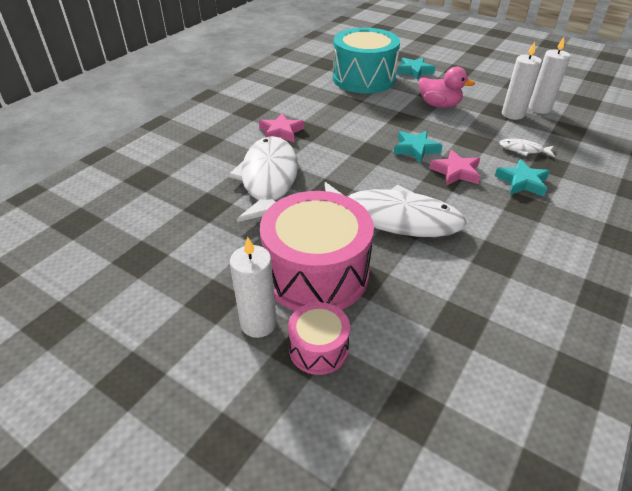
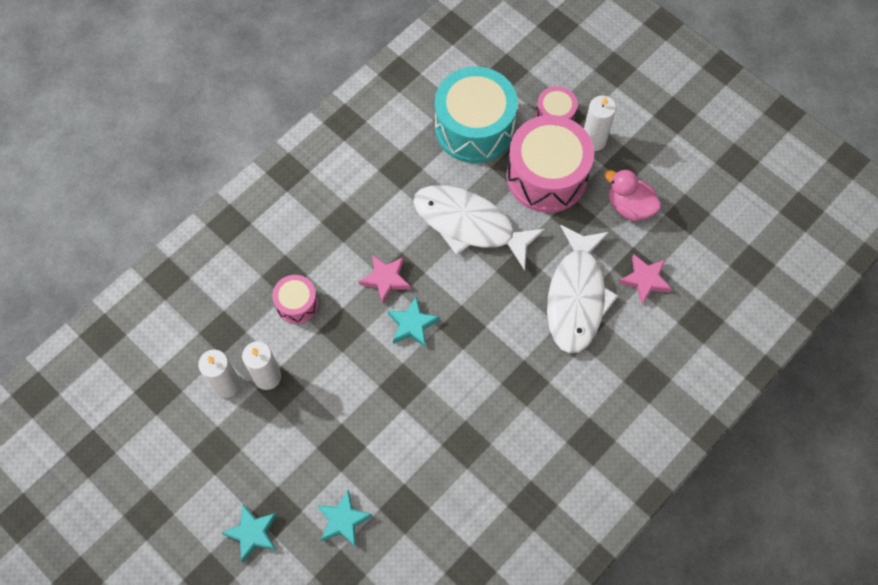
camera: 170 degrees left, 25 degrees up
pink star [259,113,304,142] -> pink star moved to [619,254,672,304]
turquoise drum [333,28,400,93] -> turquoise drum moved to [435,67,518,163]
pink duck [419,67,475,108] -> pink duck moved to [604,169,661,221]
turquoise star [495,159,550,196] -> turquoise star moved to [222,505,277,562]
white fish [499,139,555,157] -> pink drum [272,275,318,324]

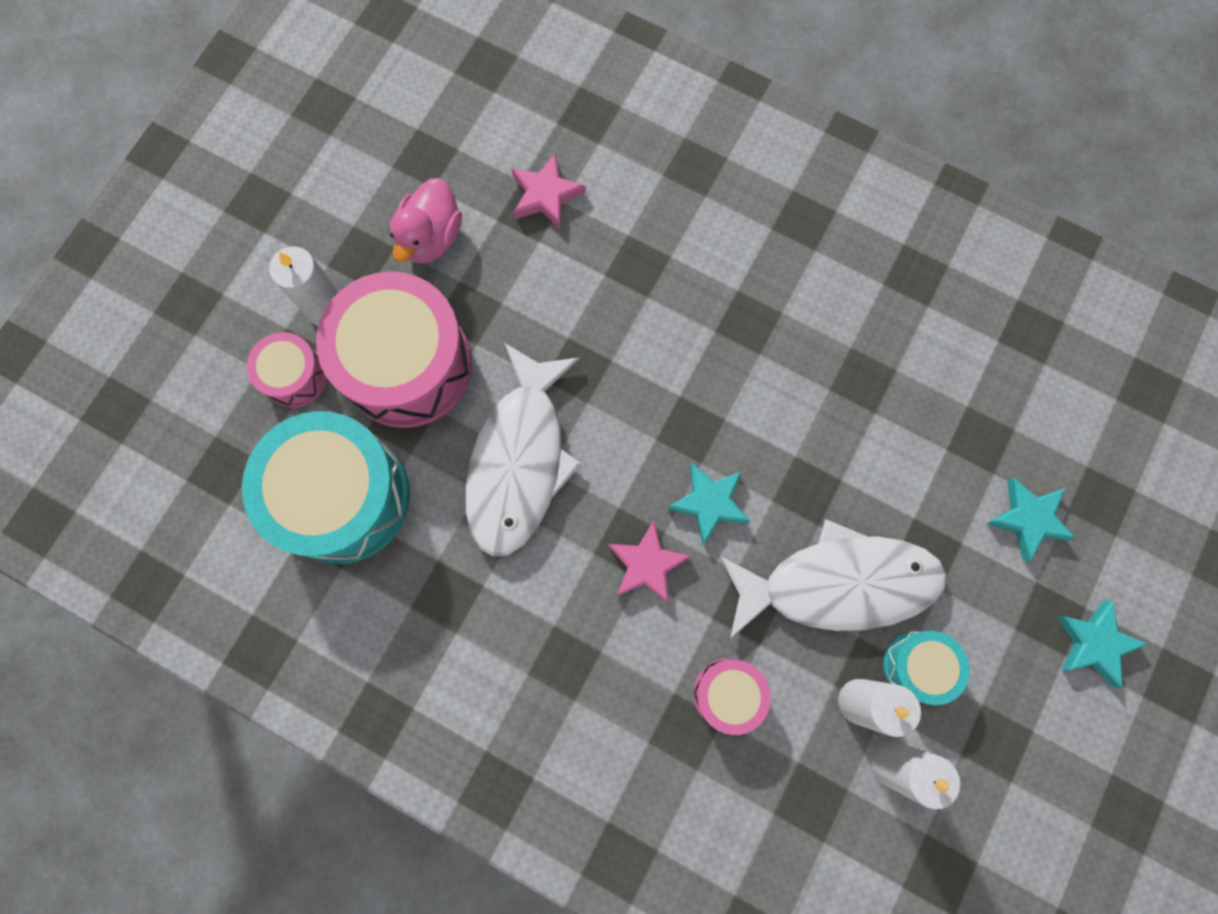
camera: 105 degrees left, 10 degrees up
white fish [547,225,618,354] -> white fish moved to [720,519,947,639]
none -> turquoise drum [883,631,970,705]

